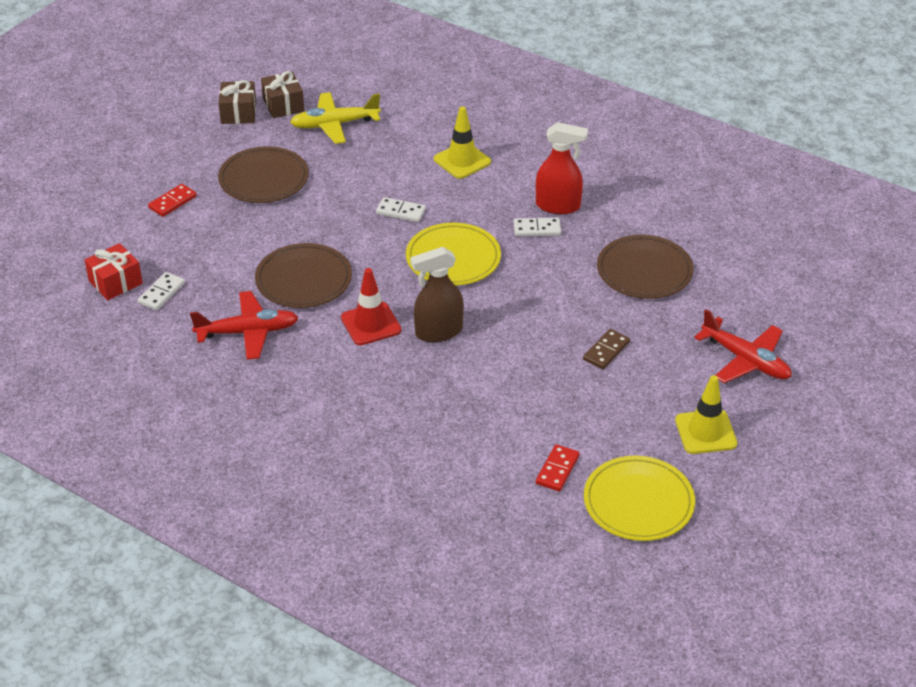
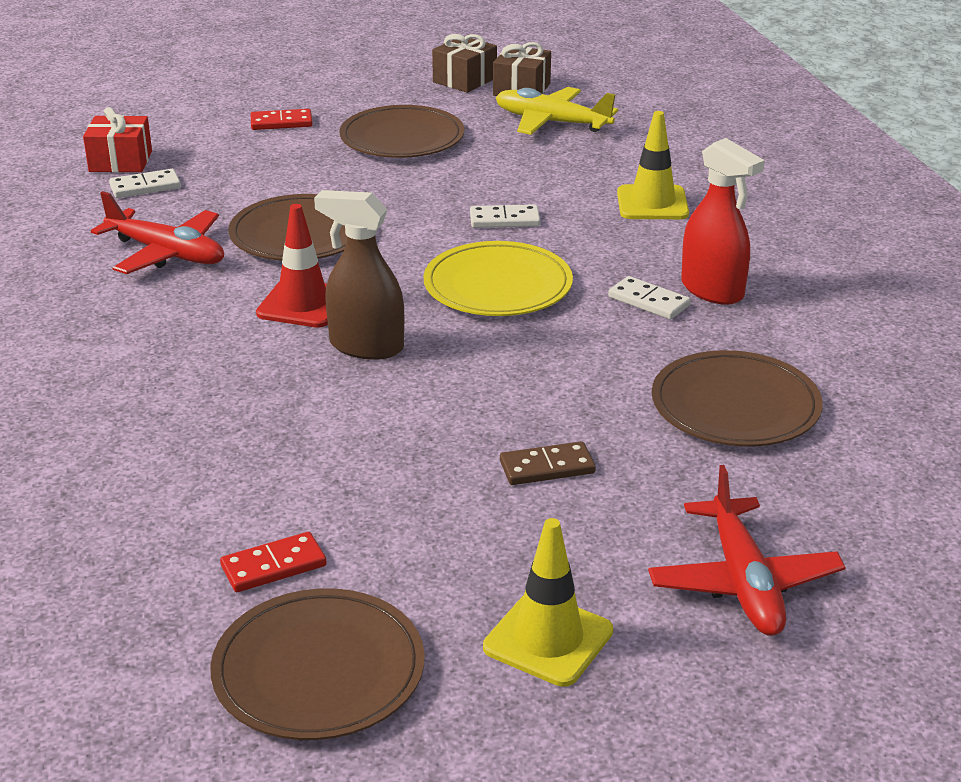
camera: 40 degrees right, 10 degrees down
white domino [376,197,426,222] -> white domino turned 60 degrees counterclockwise [470,204,540,228]
yellow plate [584,456,695,541] -> brown plate [211,588,425,740]

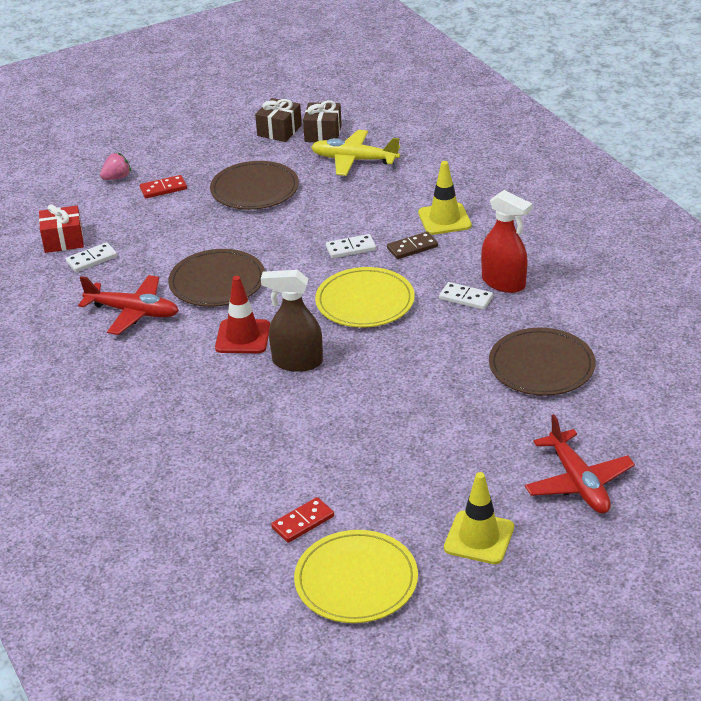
camera: 10 degrees left, 5 degrees up
brown plate [211,588,425,740] -> yellow plate [294,530,418,623]
brown domino [500,441,596,485] -> brown domino moved to [387,232,438,259]
none -> pink strawberry [100,152,131,180]

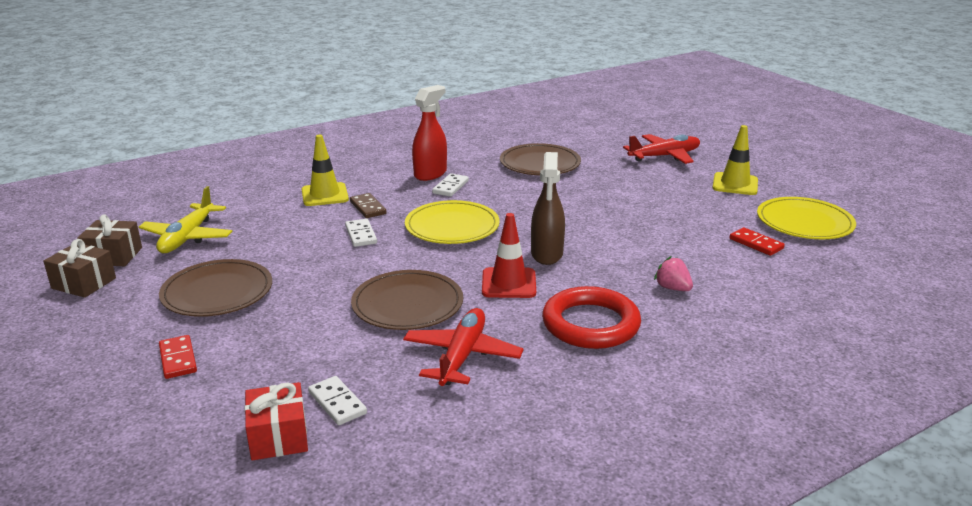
camera: 95 degrees left, 10 degrees down
pink strawberry [100,152,131,180] -> pink strawberry moved to [654,256,693,291]
none -> red ring [542,286,641,349]

